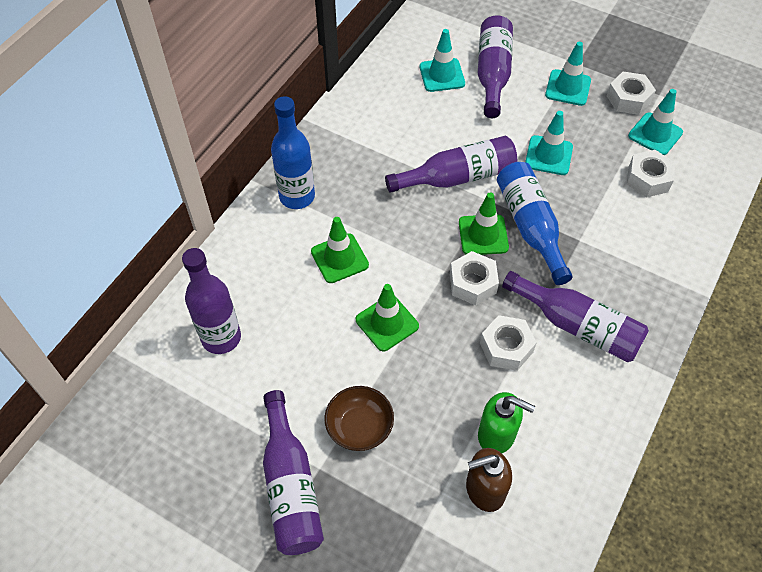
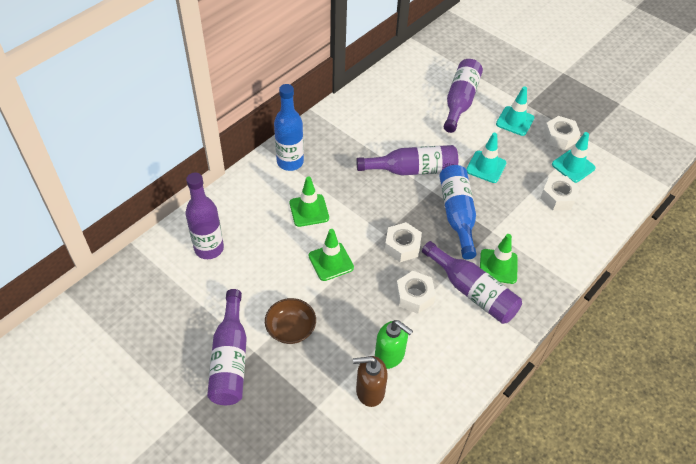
camera: 10 degrees right, 5 degrees down
turquoise traffic cone [420,29,465,92] -> none
green traffic cone [459,192,509,255] -> green traffic cone moved to [480,234,518,284]

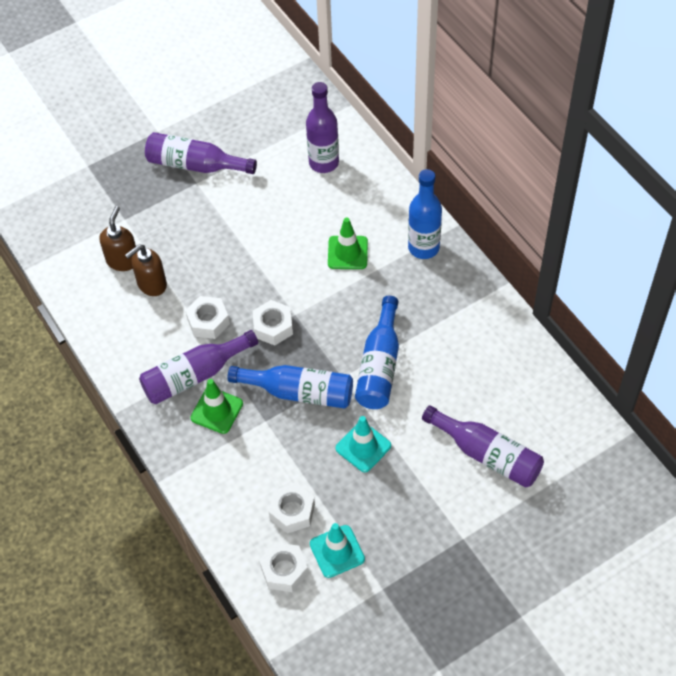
camera: 110 degrees right, 5 degrees up
brown bowl [265,298,316,344] -> none
green traffic cone [309,229,354,281] -> none
purple bottle [356,145,458,175] -> blue bottle [355,295,399,409]
green soap dispenser [375,320,413,369] -> brown soap dispenser [125,244,167,296]
turquoise traffic cone [496,86,535,136] -> none
white nut [543,116,581,150] -> white nut moved to [259,542,308,592]

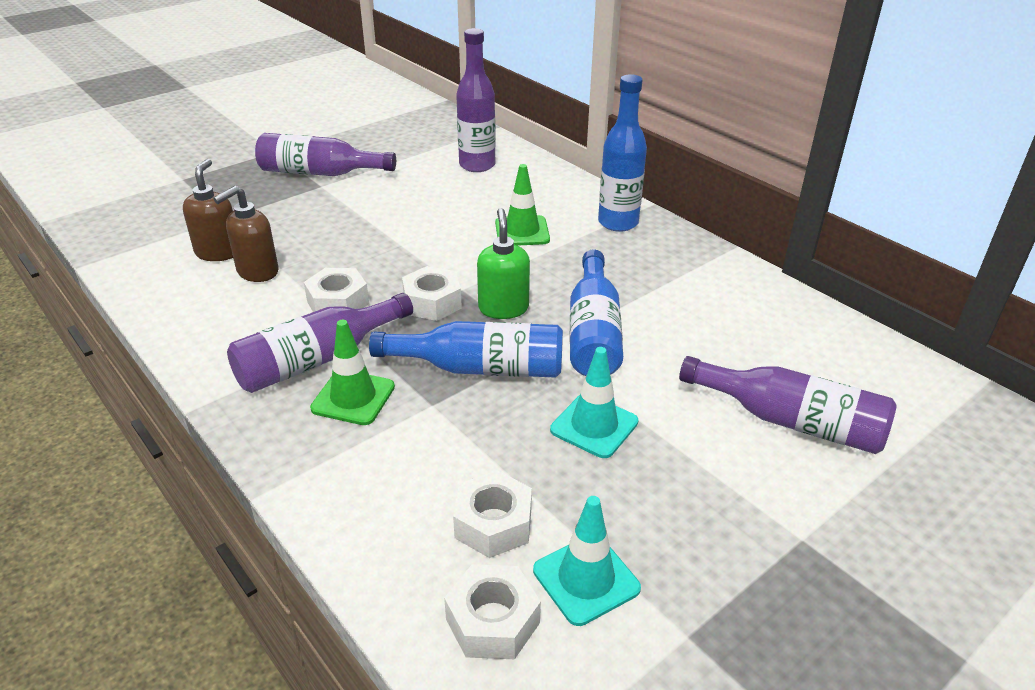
camera: 10 degrees left, 20 degrees down
none -> green soap dispenser [477,208,530,319]

